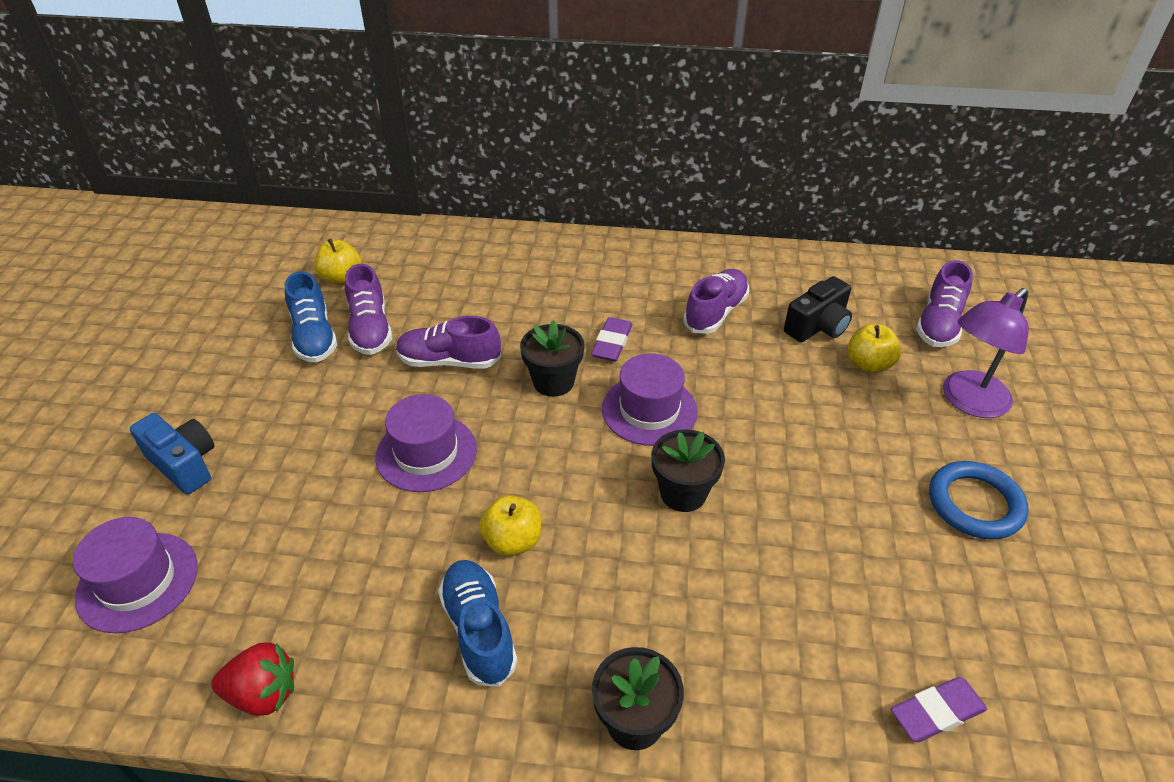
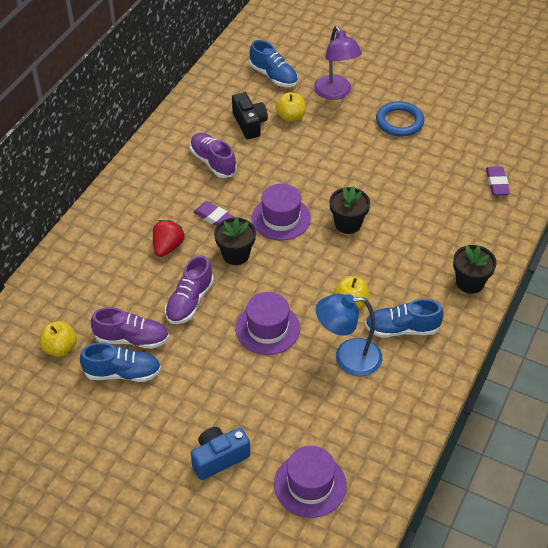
camera: 70 degrees left, 5 degrees up
red strawberry [211,642,294,716] -> red strawberry moved to [153,220,185,257]
purple shoe [916,260,973,347] -> blue shoe [249,40,298,87]
none -> blue lamp [316,294,382,376]

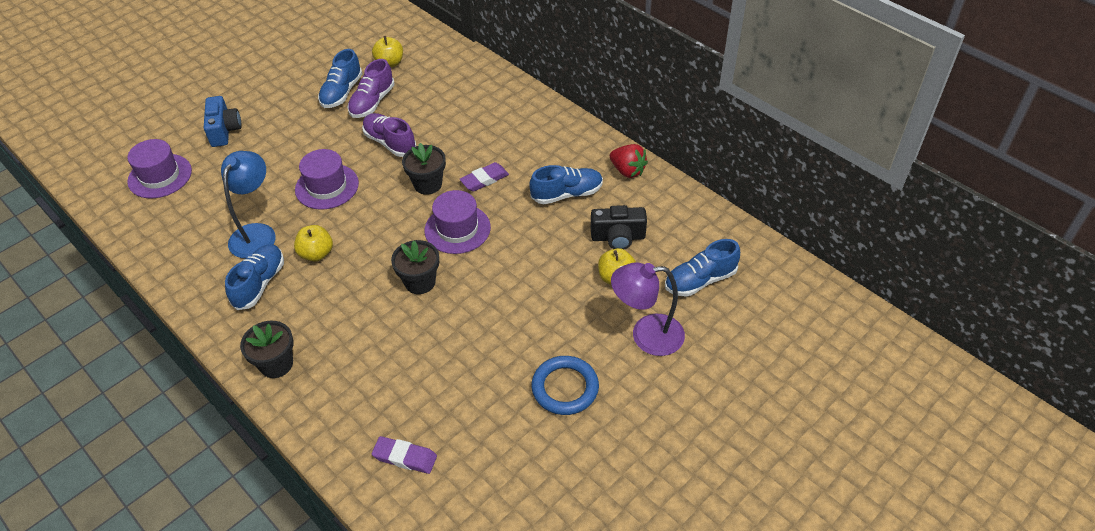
camera: 110 degrees right, 0 degrees up
red strawberry [153,220,185,257] -> red strawberry moved to [610,144,648,178]
purple shoe [190,133,237,178] -> blue shoe [529,165,603,204]

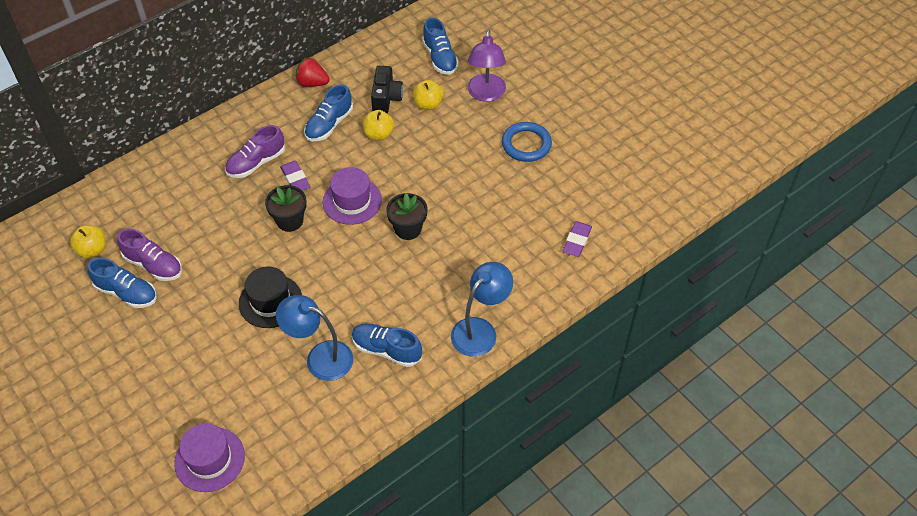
camera: 85 degrees left, 5 degrees up
blue camera [204,96,242,147] -> none
black flower pot [240,321,294,378] -> blue lamp [451,262,513,357]
yellow apple [294,225,333,262] -> yellow apple moved to [363,110,394,140]
purple hat [295,149,359,210] -> black hat [239,266,302,328]
purple shoe [362,113,416,157] -> purple shoe moved to [225,125,285,178]
blue shoe [529,165,603,204] -> blue shoe turned 135 degrees counterclockwise [304,84,353,141]
red strawberry [610,144,648,178] -> red strawberry turned 120 degrees counterclockwise [295,57,330,87]

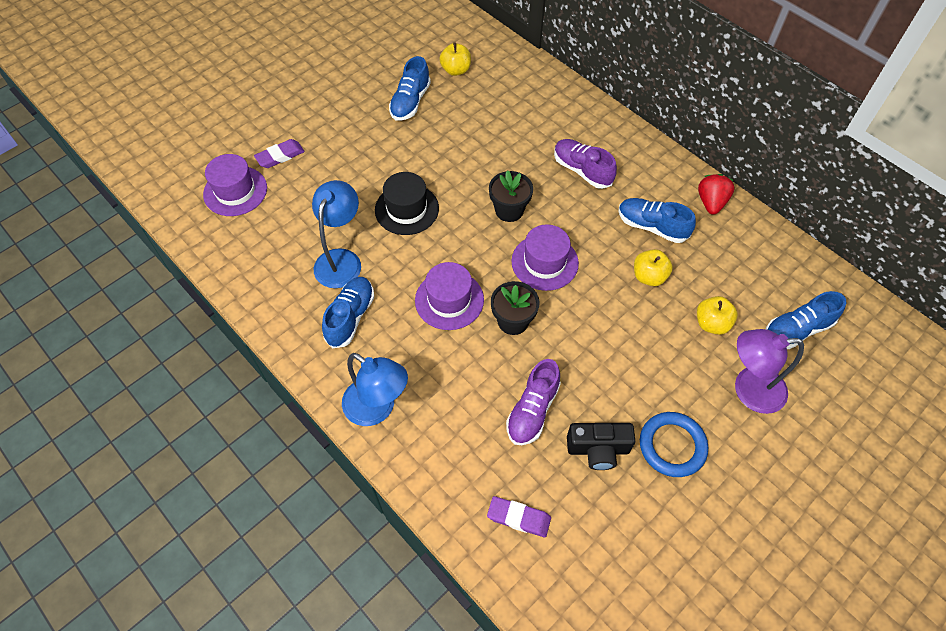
camera: 85 degrees right, 5 degrees up
purple shoe [117,228,182,281] -> purple shoe moved to [506,359,561,445]
purple eraser [280,161,310,191] -> purple eraser moved to [254,139,305,168]
black camera [371,66,403,113] -> black camera moved to [567,423,635,470]
none -> purple hat [415,262,484,330]

